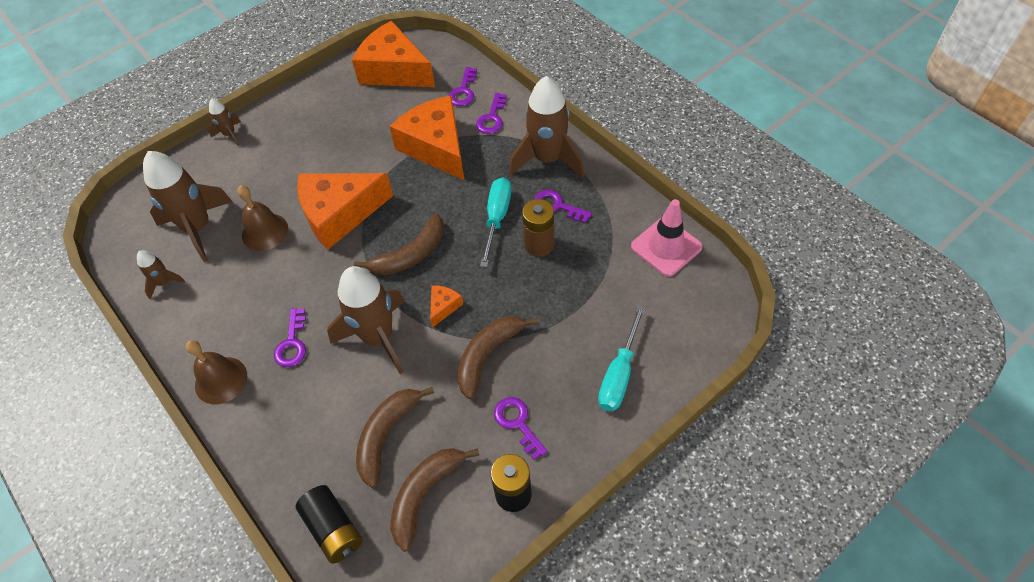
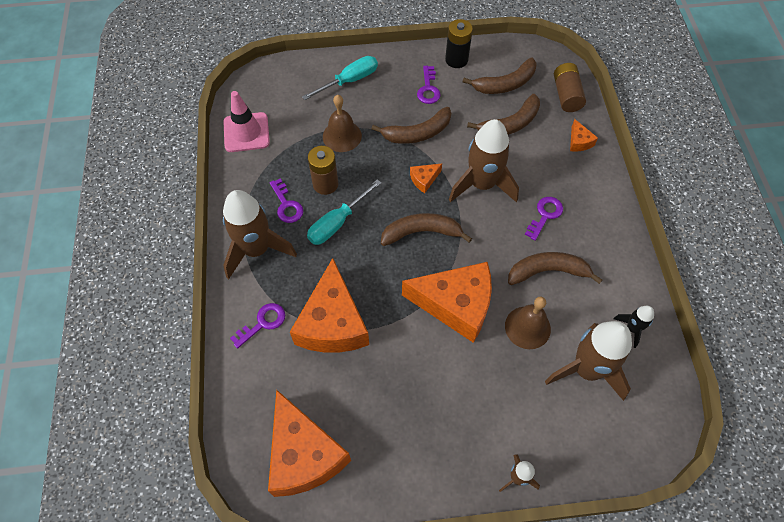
camera: 150 degrees left, 5 degrees up
brown rocket [137,250,186,299] -> black rocket [614,306,654,348]
brown bell [186,340,247,404] -> brown bell moved to [323,95,362,152]
black battery [296,485,363,564] -> brown battery [554,63,586,112]
purple key [449,67,477,106] -> none
none -> brown banana [508,252,602,285]
none -> orange cheese [570,119,598,152]

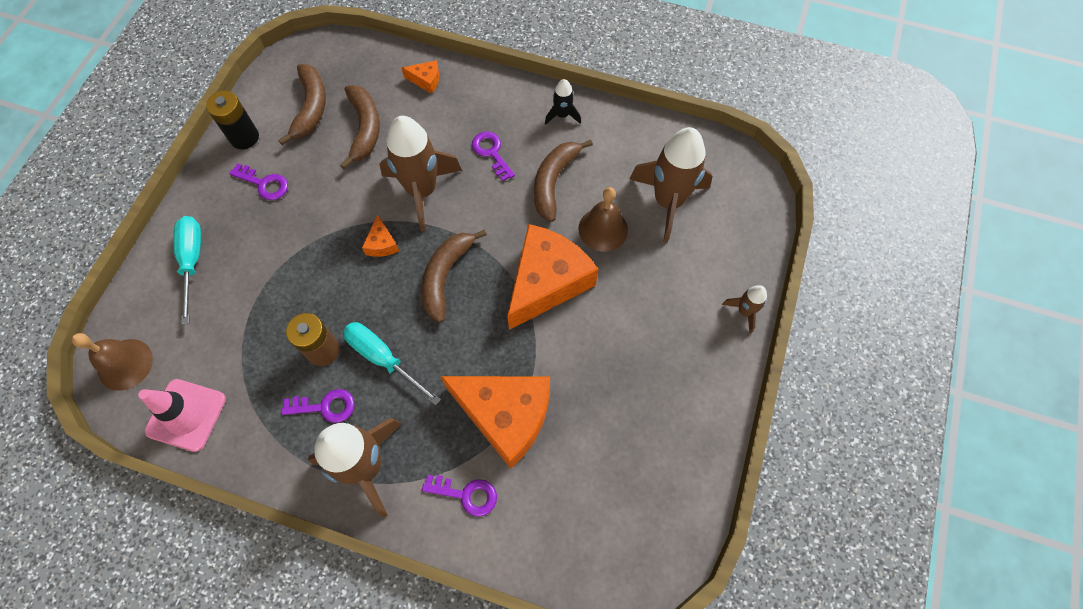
camera: 65 degrees left, 5 degrees up
purple key [230,303,285,349] -> purple key turned 120 degrees clockwise [422,475,497,517]
orange cheese [268,389,351,497] -> none
turquoise screwdriver [307,179,381,245] -> turquoise screwdriver turned 150 degrees clockwise [343,322,441,405]
brown bell [323,95,362,152] -> brown bell moved to [72,333,153,391]
brown banana [372,107,451,144] -> none
brown battery [554,63,586,112] -> none
black rocket [614,306,654,348] -> black rocket moved to [545,79,581,125]

